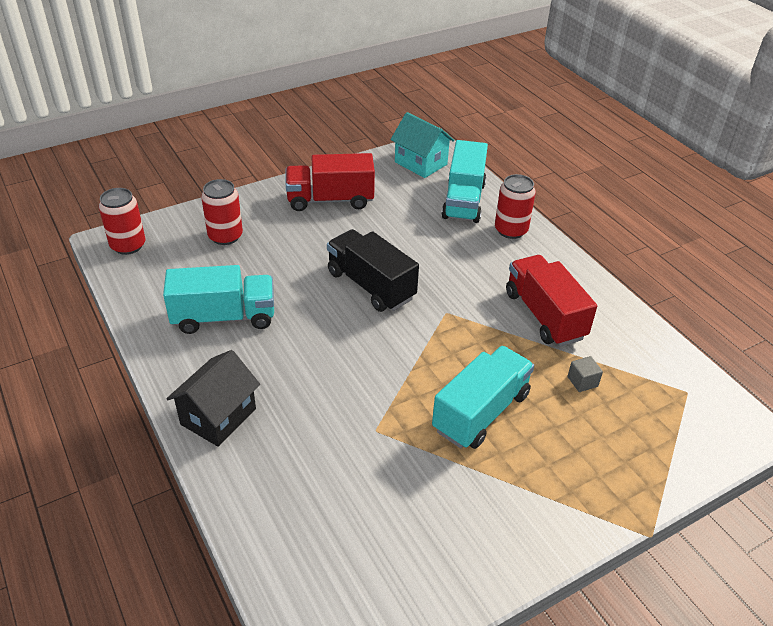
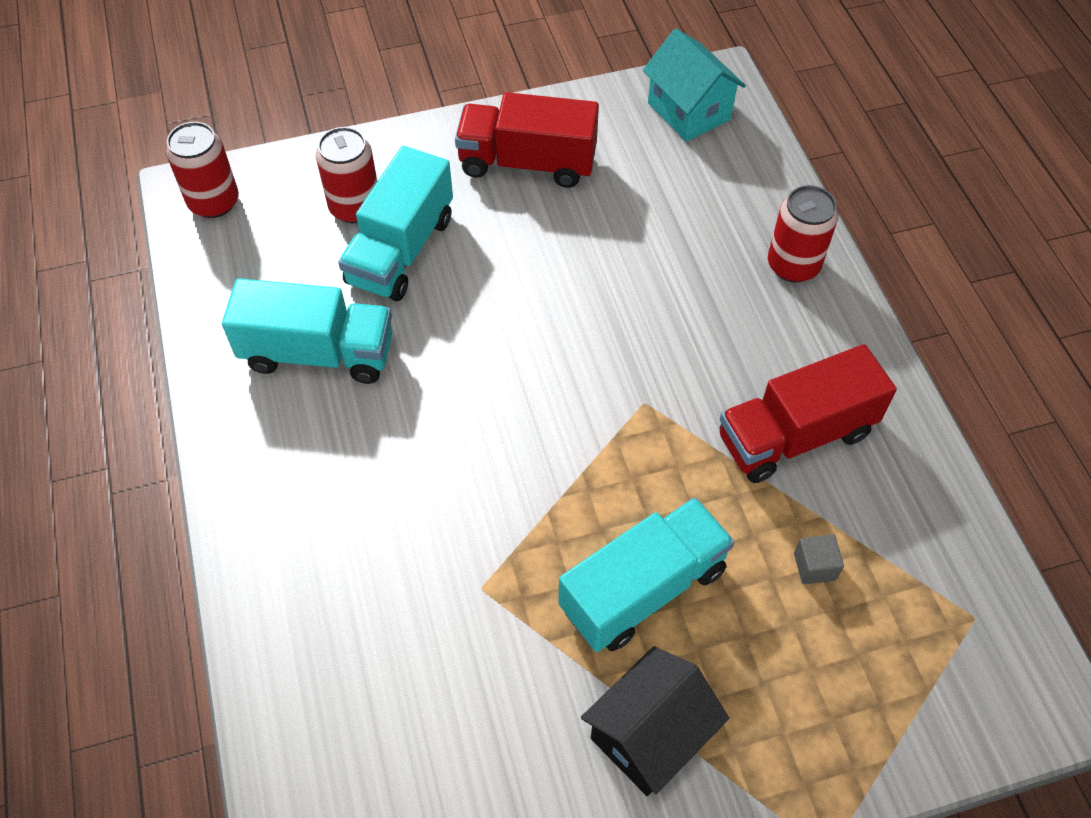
camera: 15 degrees right, 15 degrees up
black house [166,350,260,447] -> black house moved to [581,646,729,796]
black truck [327,229,419,312] -> none
turquoise truck [441,140,488,223] -> turquoise truck moved to [338,146,453,301]
red truck [506,255,597,347] -> red truck turned 105 degrees counterclockwise [720,344,897,483]

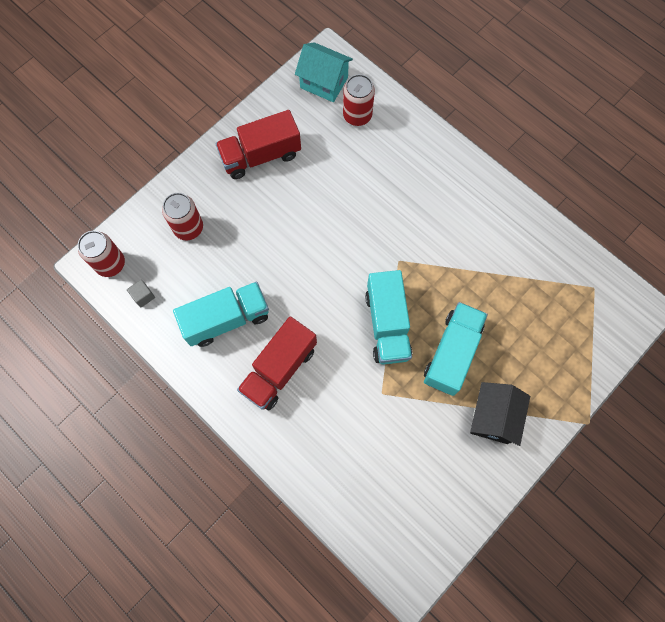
camera: 30 degrees left, 15 degrees up
turquoise truck [338,146,453,301] -> turquoise truck moved to [365,270,412,365]
red truck [720,344,897,483] -> red truck moved to [237,316,317,410]
red can [768,185,838,282] -> red can moved to [343,74,375,126]
grey cube [794,534,844,585] -> grey cube moved to [127,280,155,307]

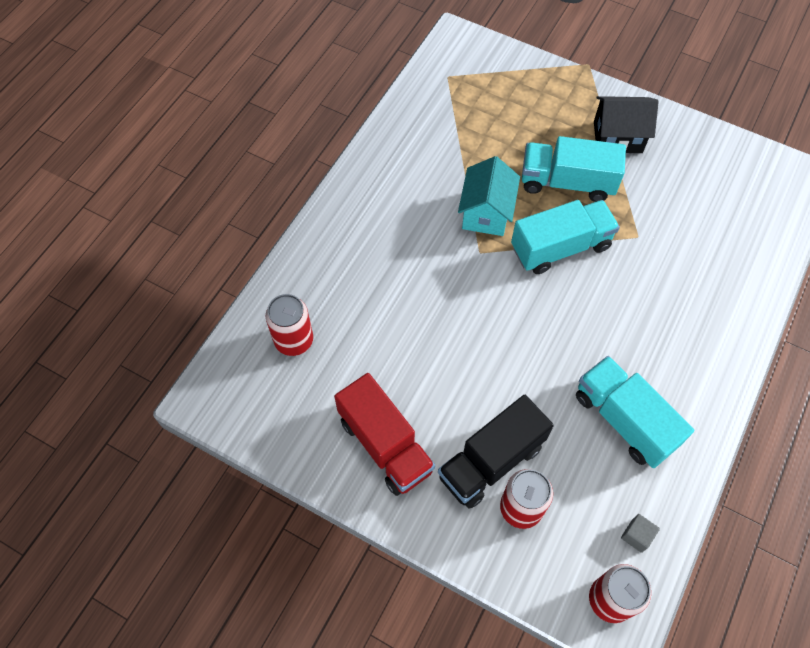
camera: 105 degrees left, 10 degrees down
red truck [237,316,317,410] -> none
turquoise house [295,42,353,102] -> turquoise house moved to [458,156,520,236]
none -> black truck [438,395,554,509]

